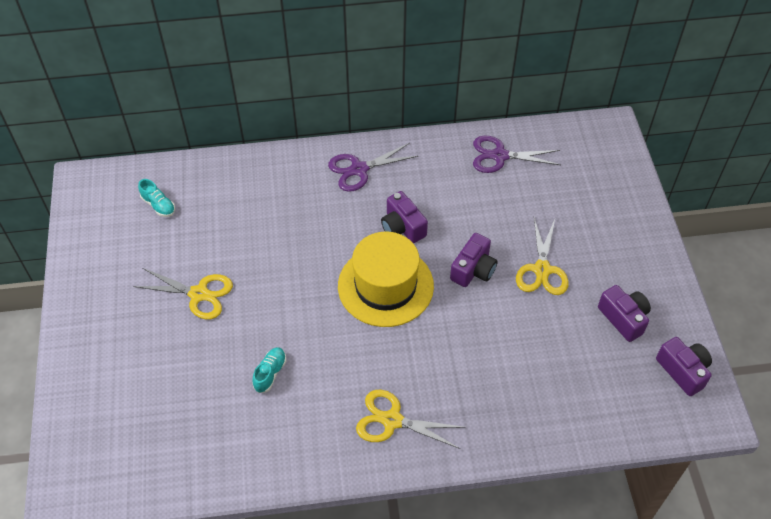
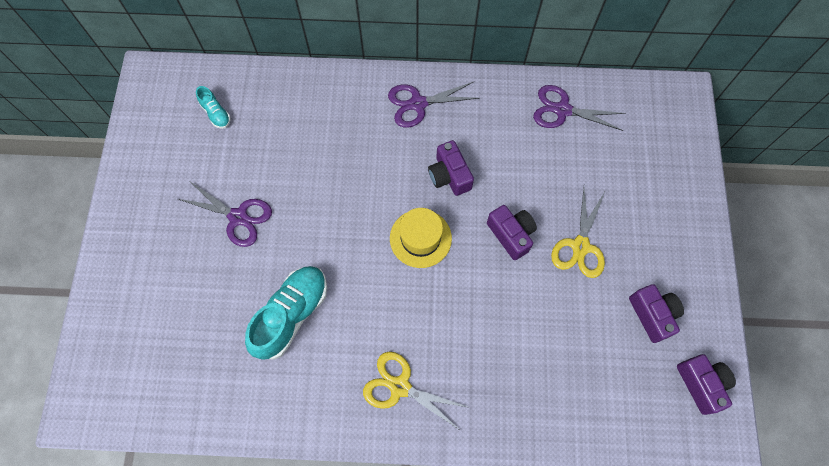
camera: 10 degrees right, 15 degrees up
yellow scissors [133,268,233,320] -> purple scissors [178,182,272,247]
turquoise shoe [252,347,286,393] -> turquoise shoe [245,266,327,360], size x2.04
yellow hat [338,232,434,327] -> yellow hat [390,208,452,268], size x0.65
purple camera [450,233,498,287] -> purple camera turned 75 degrees counterclockwise [487,205,537,260]

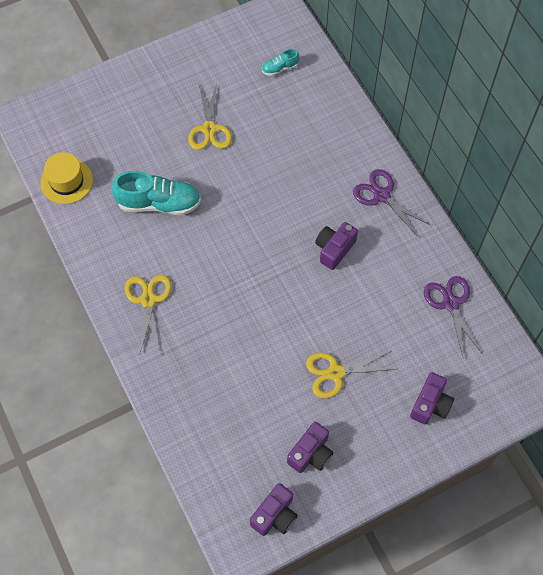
camera: 60 degrees right, 5 degrees down
purple scissors [178,182,272,247] -> yellow scissors [188,83,232,150]
turquoise shoe [196,86,231,129] -> turquoise shoe turned 45 degrees clockwise [262,49,300,76]
yellow hat [390,208,452,268] -> yellow hat moved to [40,152,93,204]
purple camera [487,205,537,260] -> purple camera moved to [410,372,454,425]

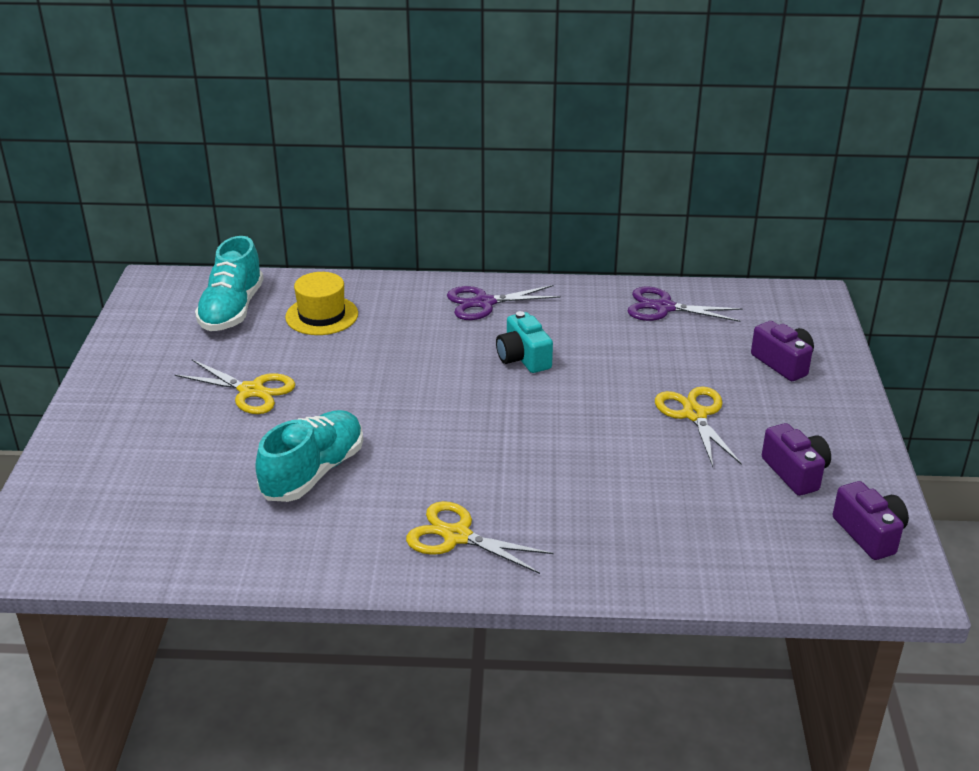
camera: 60 degrees left, 30 degrees down
yellow hat [40,152,93,204] -> yellow hat moved to [285,272,358,335]
turquoise shoe [262,49,300,76] -> turquoise shoe [195,236,264,331], size x2.04
yellow scissors [306,351,395,399] -> yellow scissors turned 150 degrees clockwise [655,386,742,467]
purple camera [315,222,358,270] -> turquoise camera [496,311,553,373]

